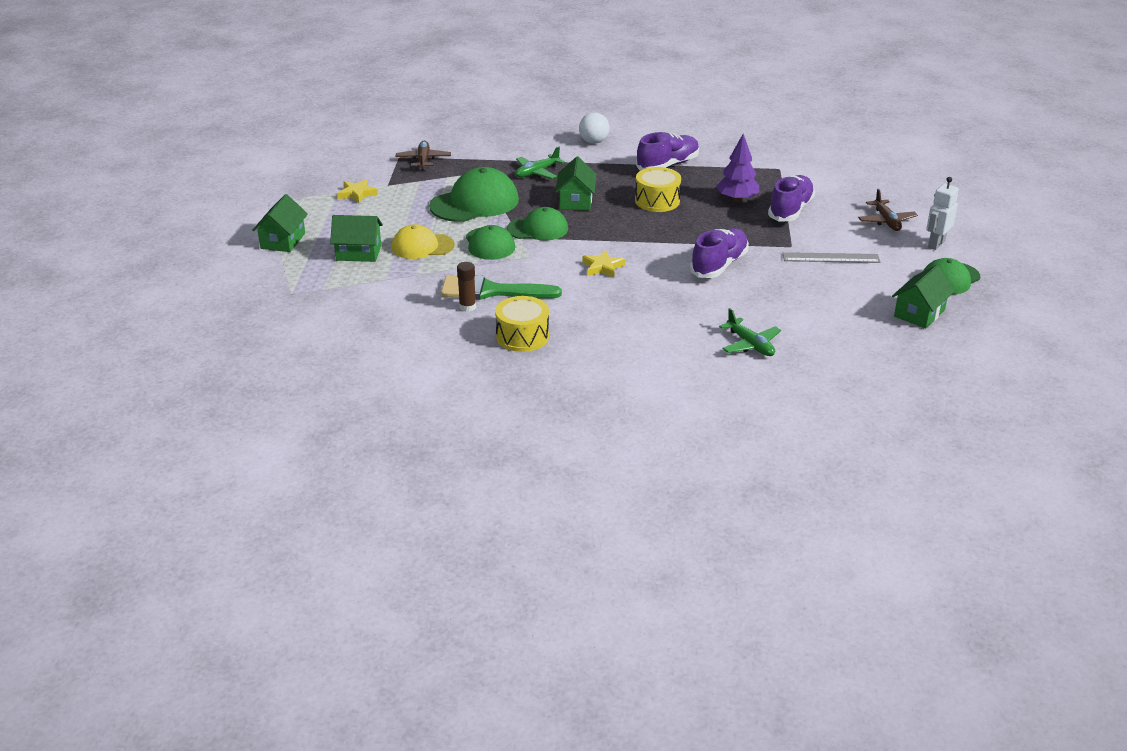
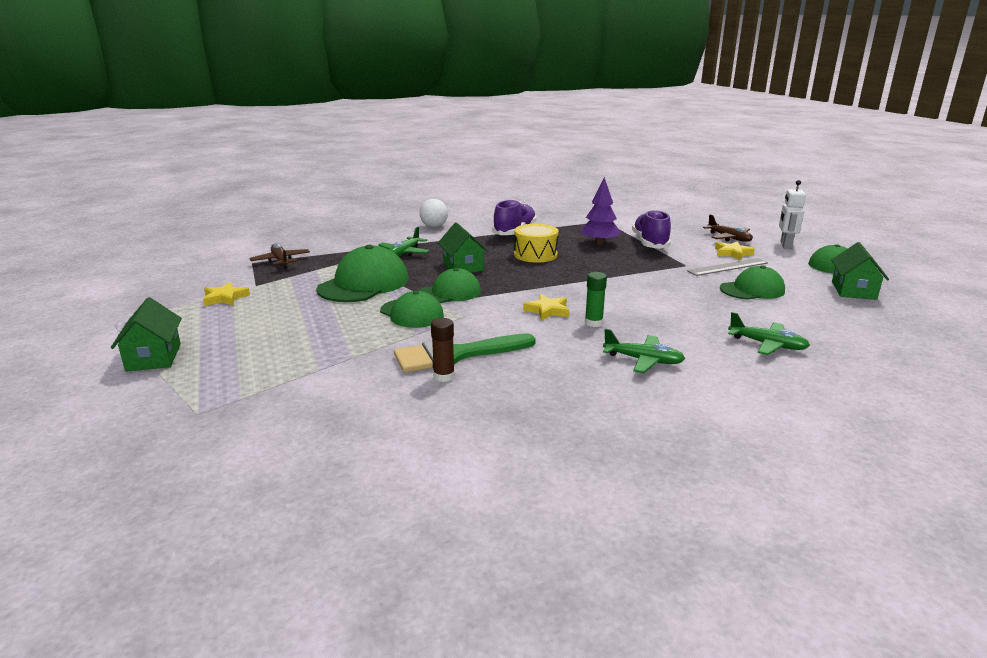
camera: 25 degrees left, 10 degrees down
green house [330,215,383,262] -> none
yellow cap [392,224,455,259] -> none
yellow drum [495,296,549,352] -> none
purple shoe [690,228,749,278] -> none
none -> green glue stick [585,272,607,327]
none -> green plane [603,329,685,373]
none -> yellow star [715,241,755,260]
none -> green cap [720,266,785,300]

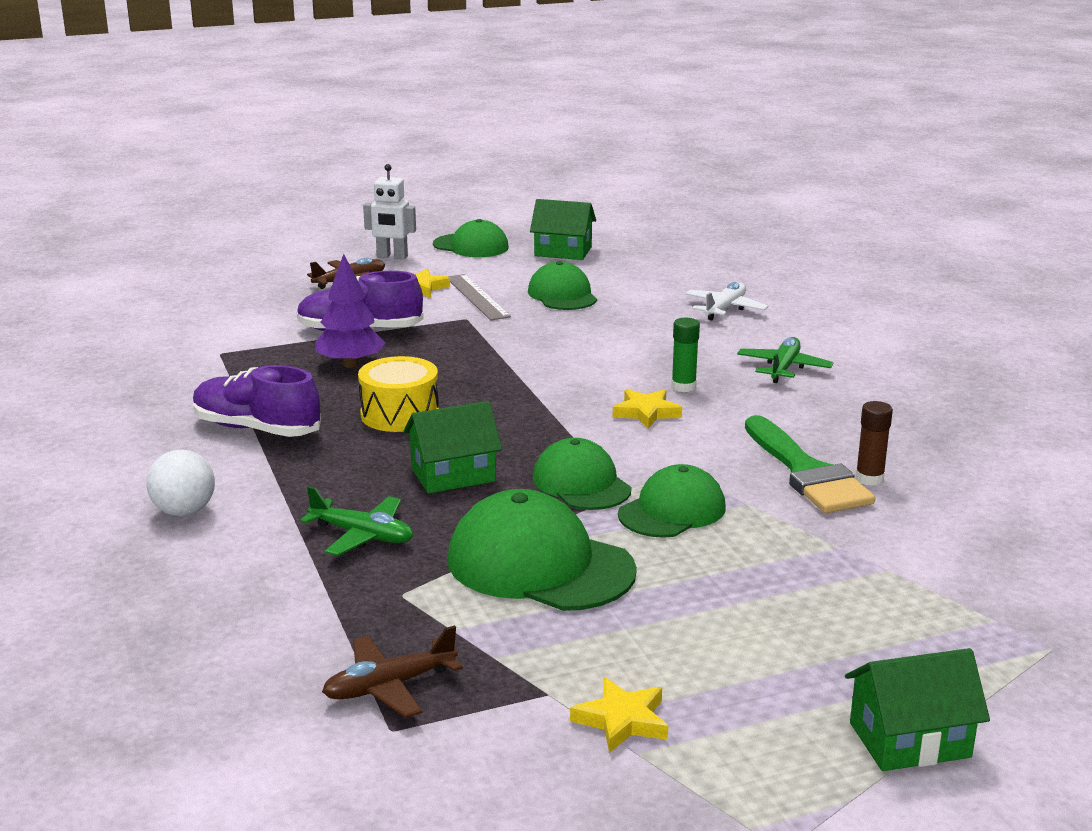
camera: 90 degrees left, 0 degrees up
green plane [728,312,810,355] -> white plane [685,282,768,320]

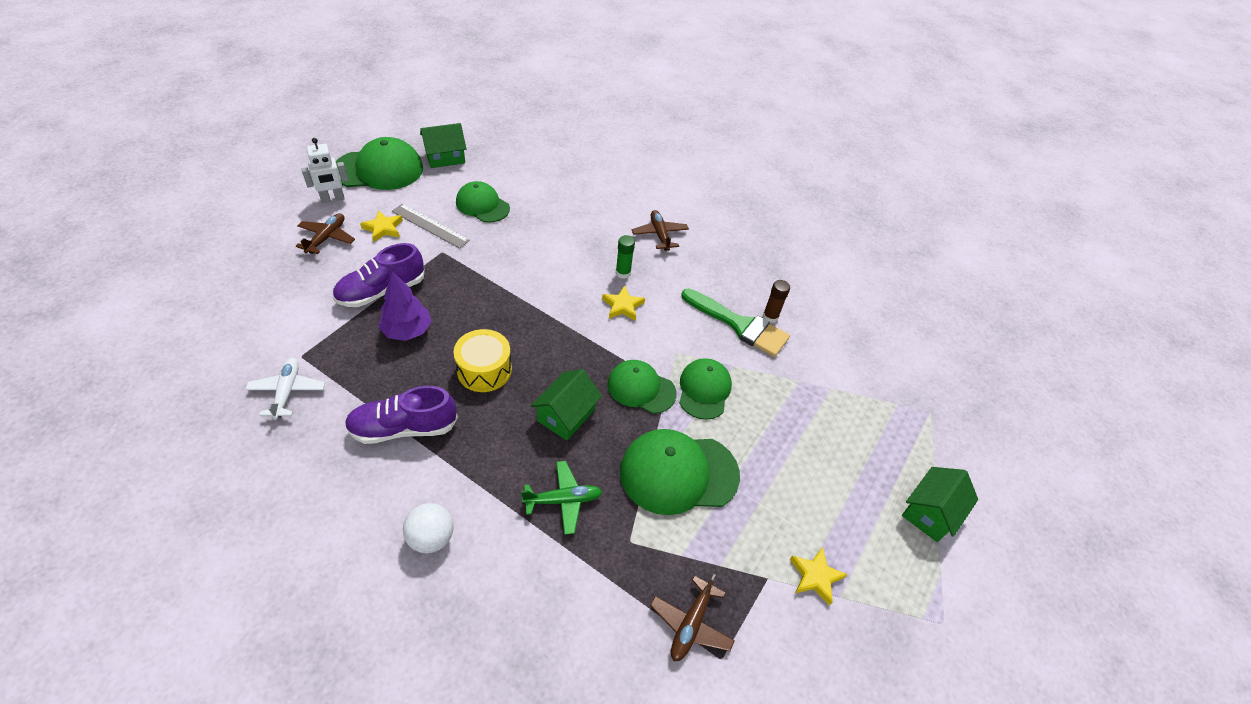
camera: 40 degrees left, 25 degrees up
green cap [433,219,509,257] -> green cap [336,137,423,190], size x1.56
white plane [685,282,768,320] -> white plane moved to [245,358,325,420]
green plane [737,337,834,383] -> brown plane [632,210,689,251]

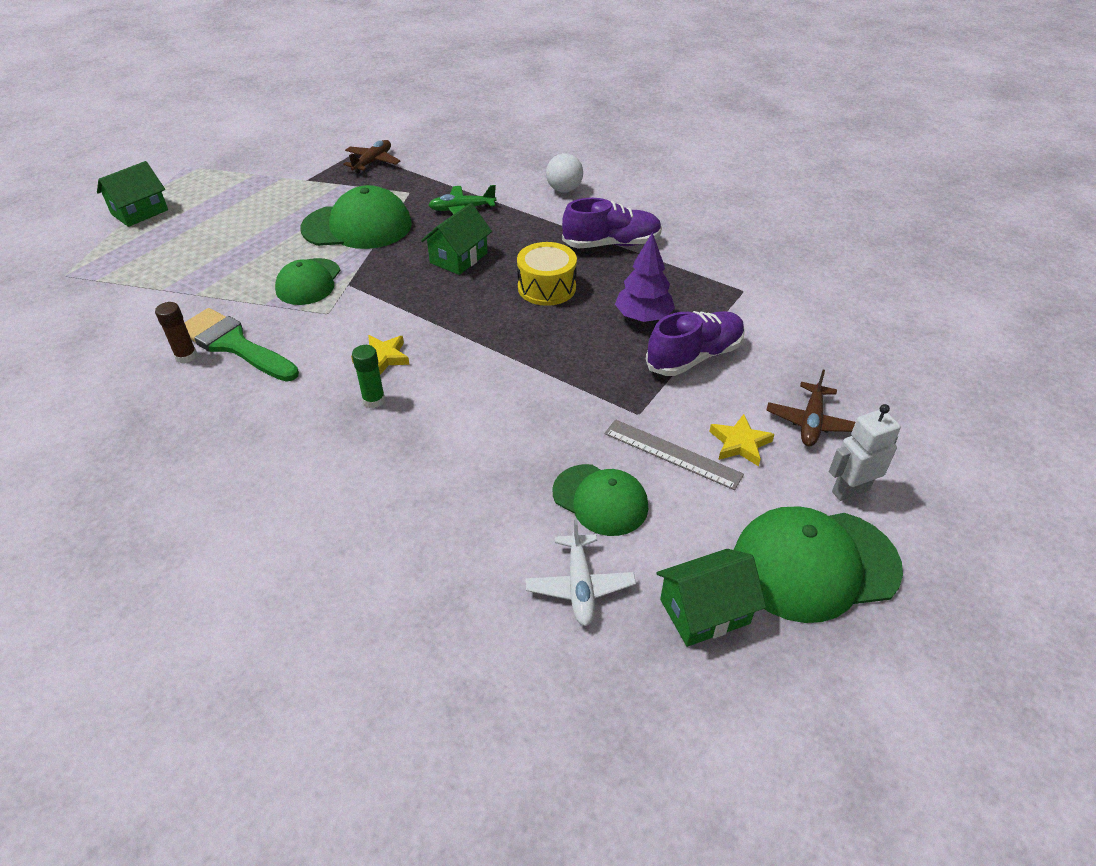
camera: 175 degrees left, 5 degrees down
white plane [245,358,325,420] -> white plane moved to [525,518,636,626]
green cap [608,360,677,414] -> none
brown plane [632,210,689,251] -> none
yellow star [790,547,848,606] -> none

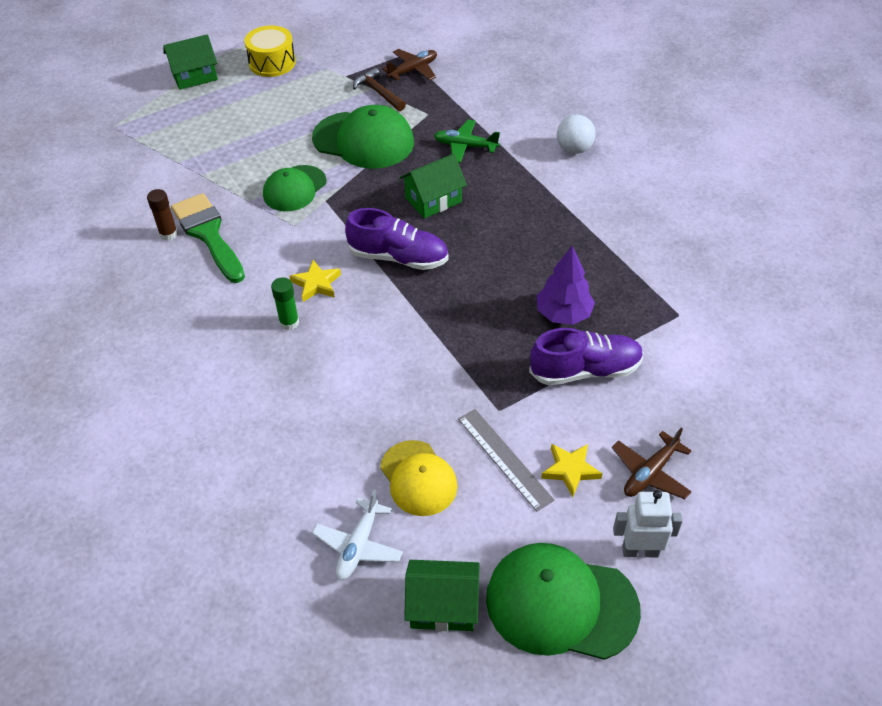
camera: 25 degrees right, 5 degrees up
yellow drum [517,242,577,306] -> yellow drum moved to [244,25,296,77]
green cap [552,464,648,536] -> yellow cap [380,440,458,516]
purple shoe [562,198,662,248] -> purple shoe moved to [345,208,449,270]
none -> brown hammer [353,68,406,111]

